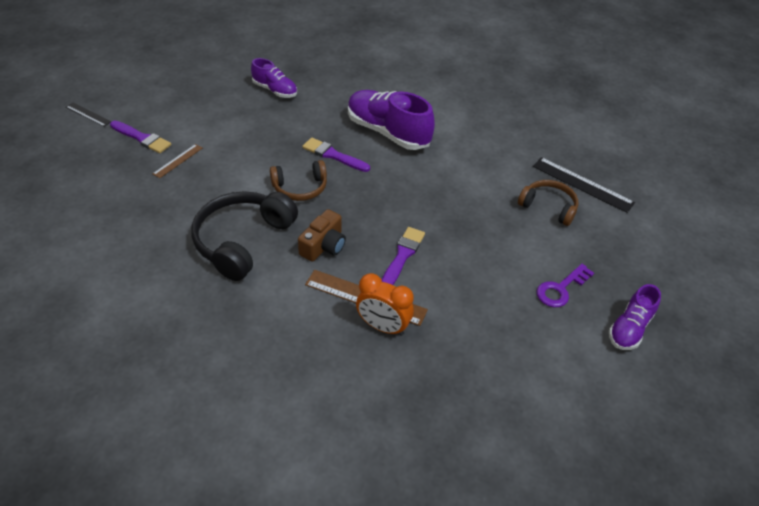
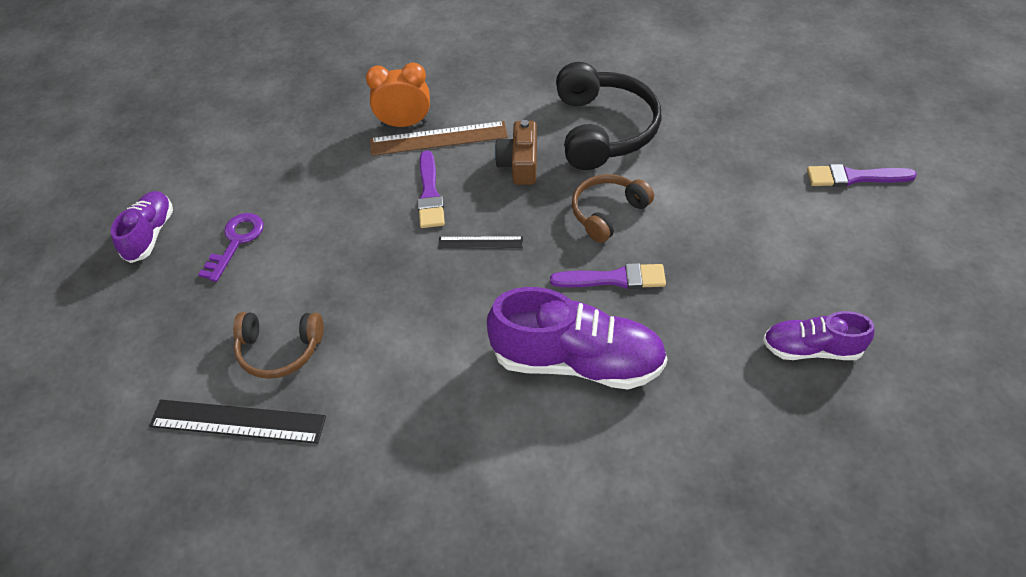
camera: 155 degrees right, 5 degrees up
black ruler [66,103,111,127] -> black ruler moved to [438,236,523,249]
brown ruler [153,144,202,178] -> none

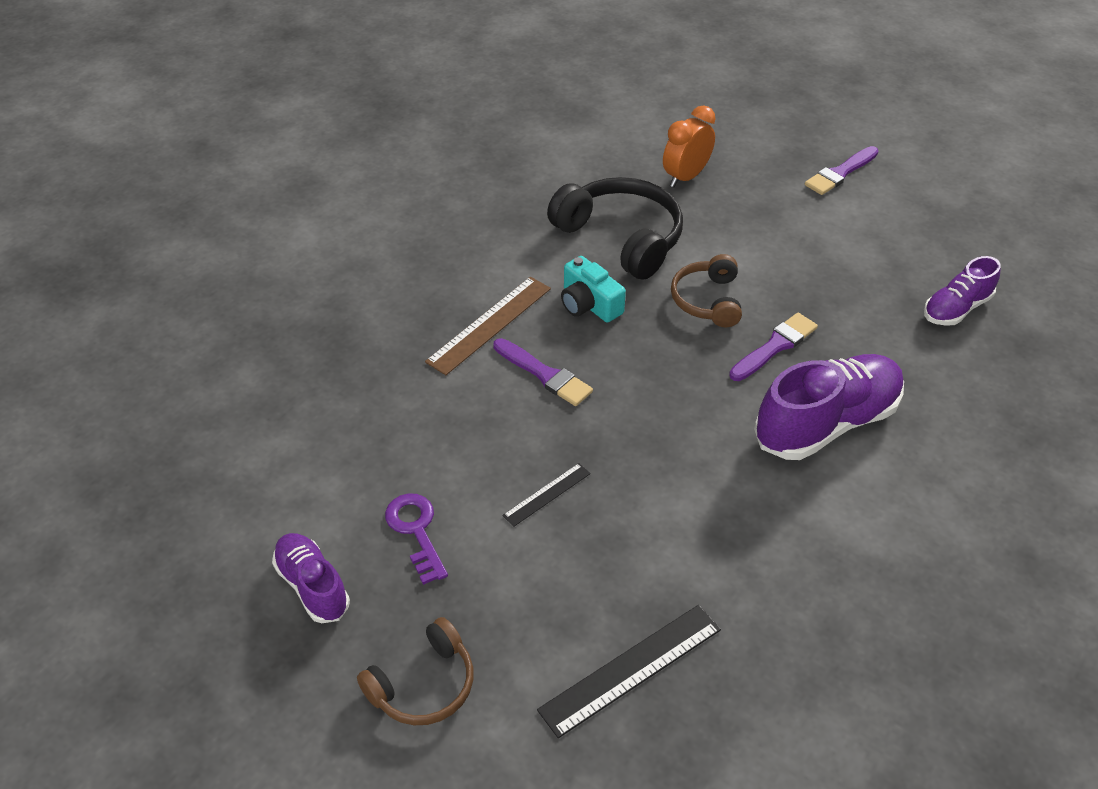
camera: 45 degrees left, 5 degrees down
brown headphones [233,312,324,379] -> brown headphones moved to [357,617,473,725]
orange clock [366,62,430,127] -> orange clock moved to [663,105,716,187]
black ruler [438,236,523,249] -> black ruler moved to [502,463,591,527]
brown camera [495,120,537,185] -> turquoise camera [561,256,626,323]

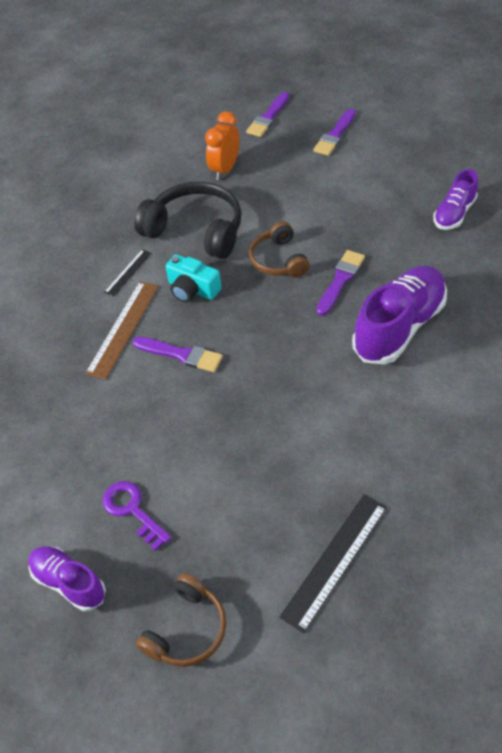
camera: 15 degrees left, 5 degrees up
black ruler [502,463,591,527] -> black ruler moved to [104,249,151,296]
none -> purple brush [246,92,289,137]

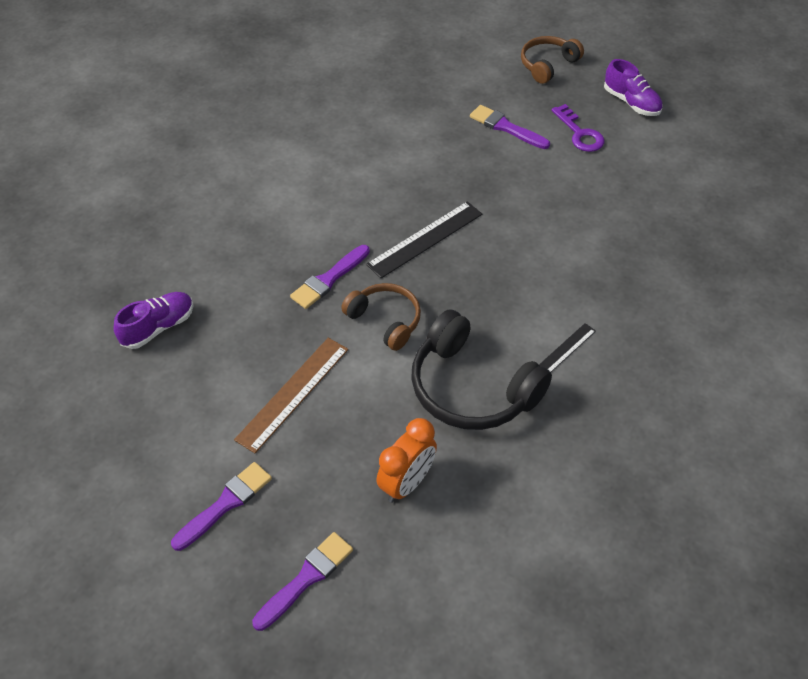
camera: 170 degrees left, 0 degrees up
brown ruler [85,281,159,380] -> brown ruler moved to [234,338,348,453]
purple brush [133,337,223,372] -> purple brush moved to [470,105,550,149]
turquoise camera [166,254,221,302] -> none
brown headphones [249,221,310,278] -> brown headphones turned 45 degrees counterclockwise [341,283,421,351]
black ruler [280,495,387,633] -> black ruler moved to [366,201,482,278]
purple shoe [352,266,447,364] -> none

